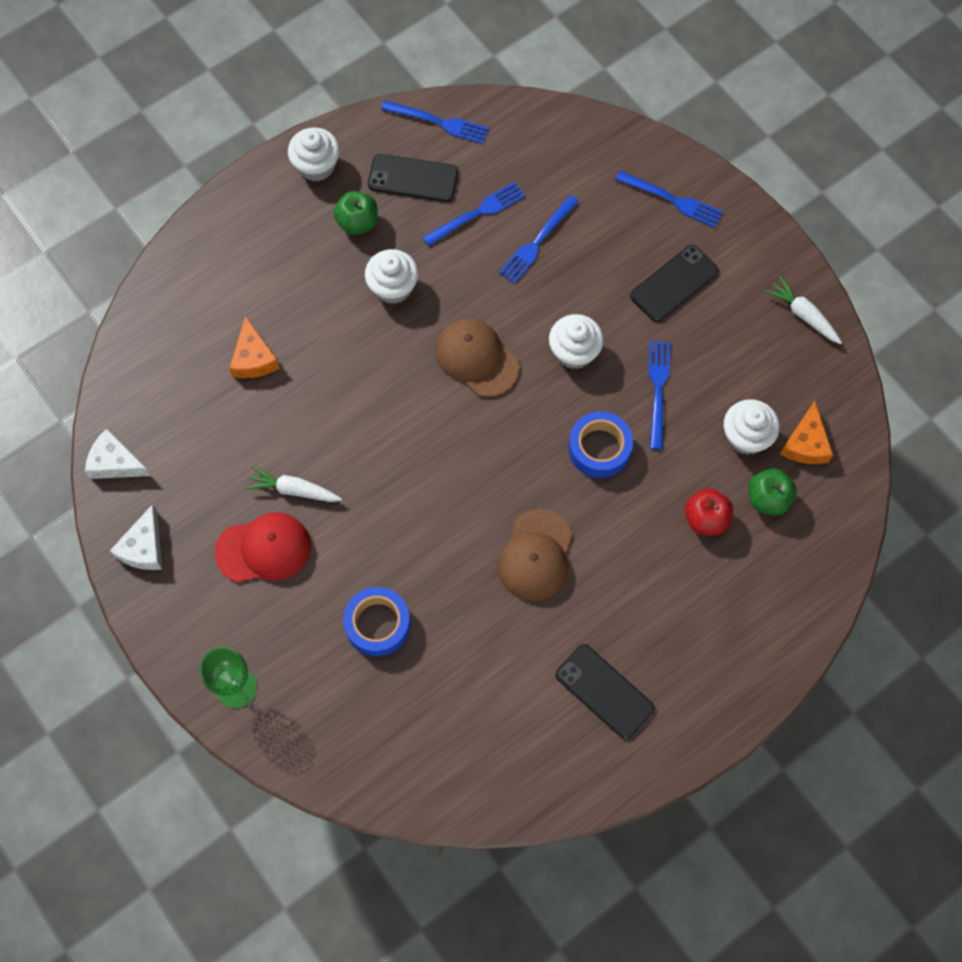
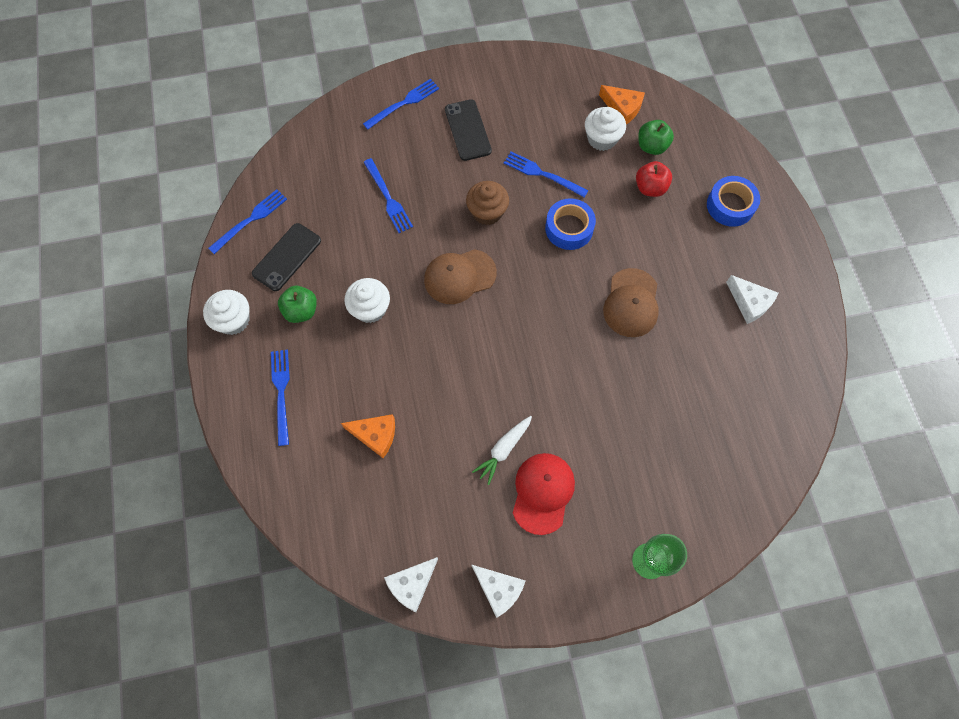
camera: 65 degrees left, 0 degrees up
blue tape [343,587,410,657] -> blue tape moved to [707,176,760,227]
blue fork [422,182,525,246] -> blue fork moved to [271,350,290,446]
brown cap [498,509,572,601] -> brown cap turned 60 degrees clockwise [603,268,659,337]
white cupcake [549,314,604,369] -> brown cupcake [466,181,509,225]
black phone [555,644,655,739] -> white cheese [726,275,778,324]
white carrot [765,276,842,344] -> none

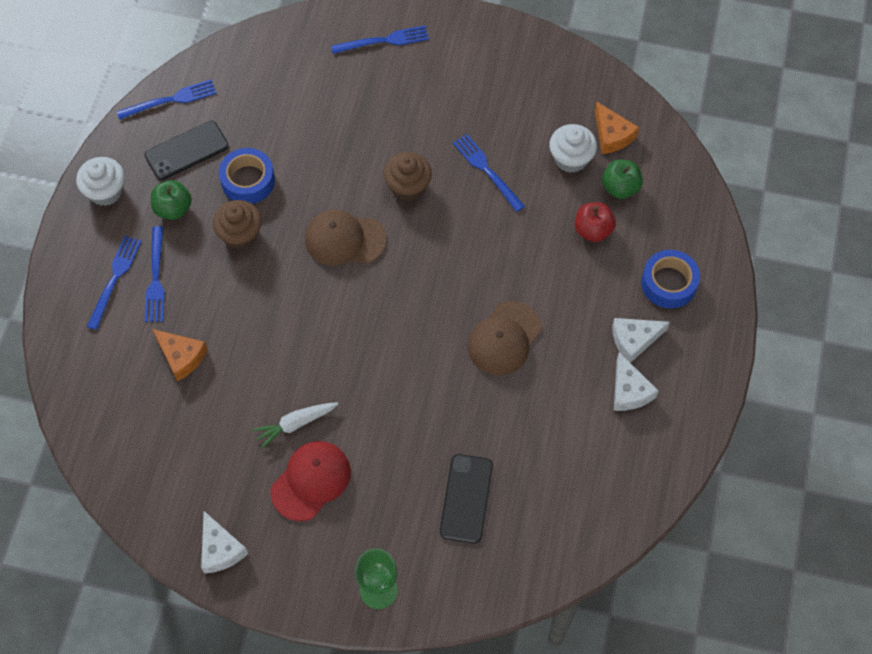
camera: 25 degrees right, 5 degrees down
white cupcake [344,278,390,323] -> brown cupcake [213,200,262,250]
blue fork [363,158,413,233] -> blue fork moved to [144,226,165,322]
white cheese [384,557,438,612] -> white cheese moved to [612,318,670,363]
black phone [445,99,492,161] -> black phone moved to [440,454,493,543]
blue tape [545,198,596,250] -> blue tape moved to [219,148,275,204]

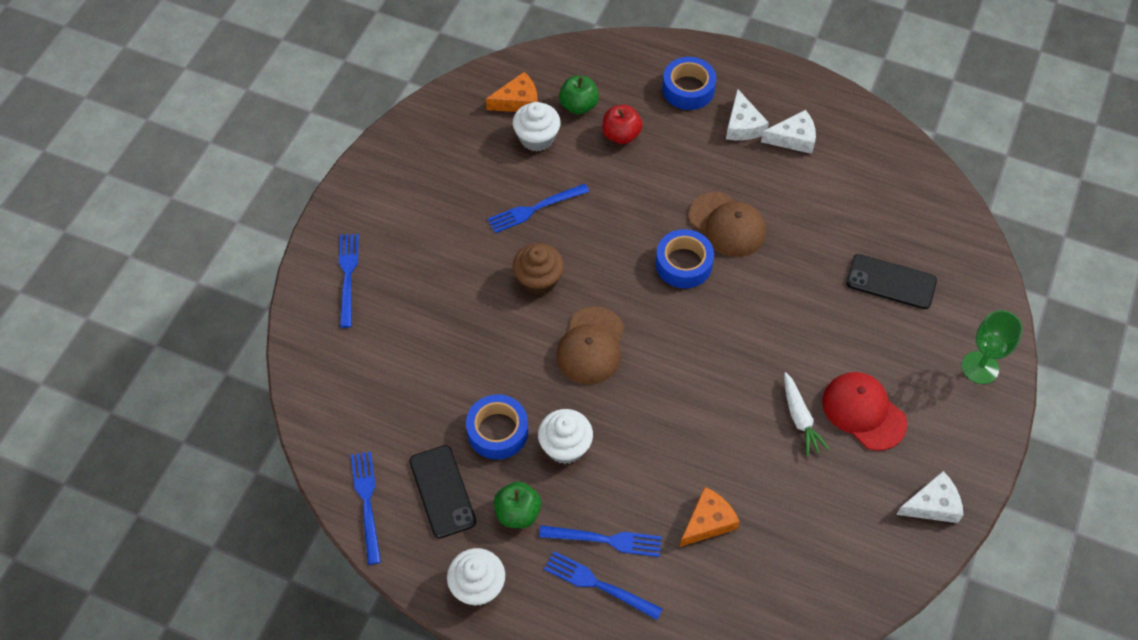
camera: 80 degrees left, 5 degrees down
brown cupcake [213,200,262,250] -> white cupcake [538,409,593,464]
none -> blue tape [655,229,714,289]

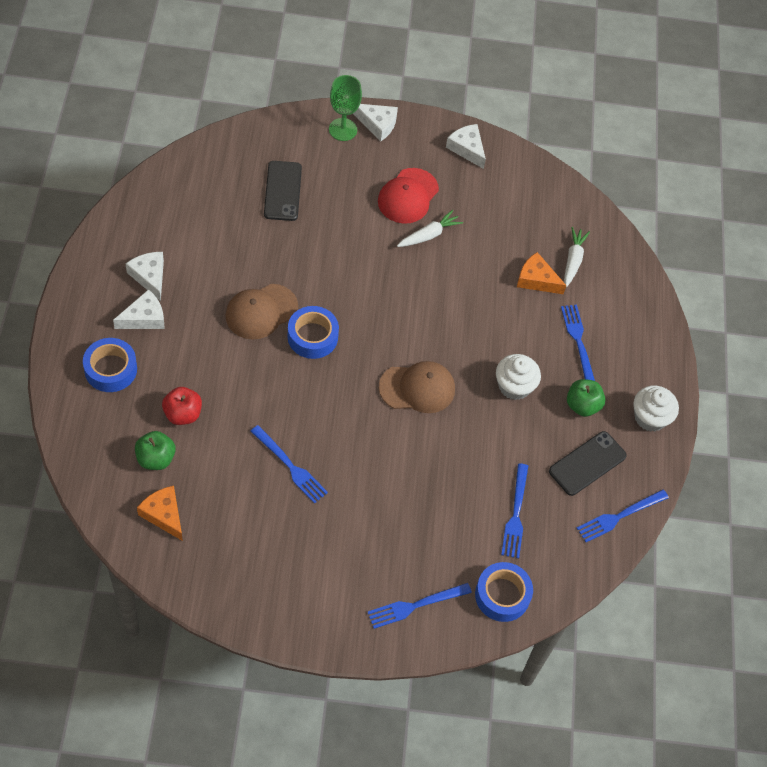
camera: 115 degrees left, 0 degrees up
blue tape [466,394,528,460] -> blue tape moved to [475,562,533,622]
white cupcake [513,102,561,152] -> none
brown cupcake [513,243,564,295] -> none
blue fork [544,551,663,620] -> blue fork moved to [501,463,528,558]
brown cap [689,192,766,257] -> brown cap turned 150 degrees counterclockwise [225,284,298,339]
none -> white cheese [353,104,398,141]
none -> white carrot [564,227,590,287]

